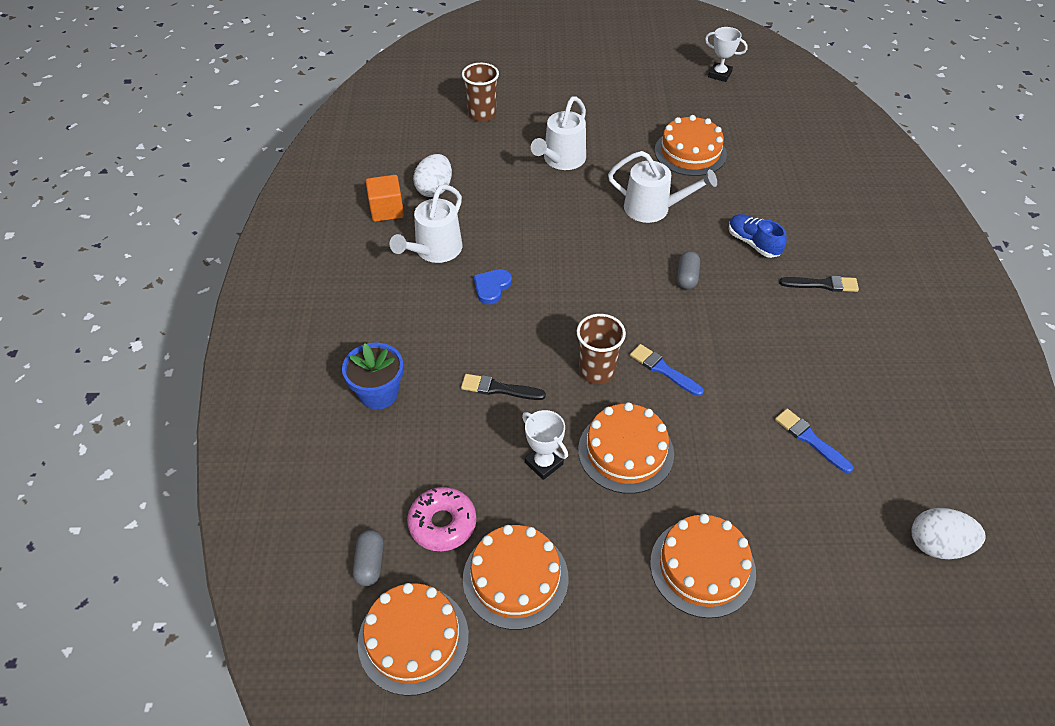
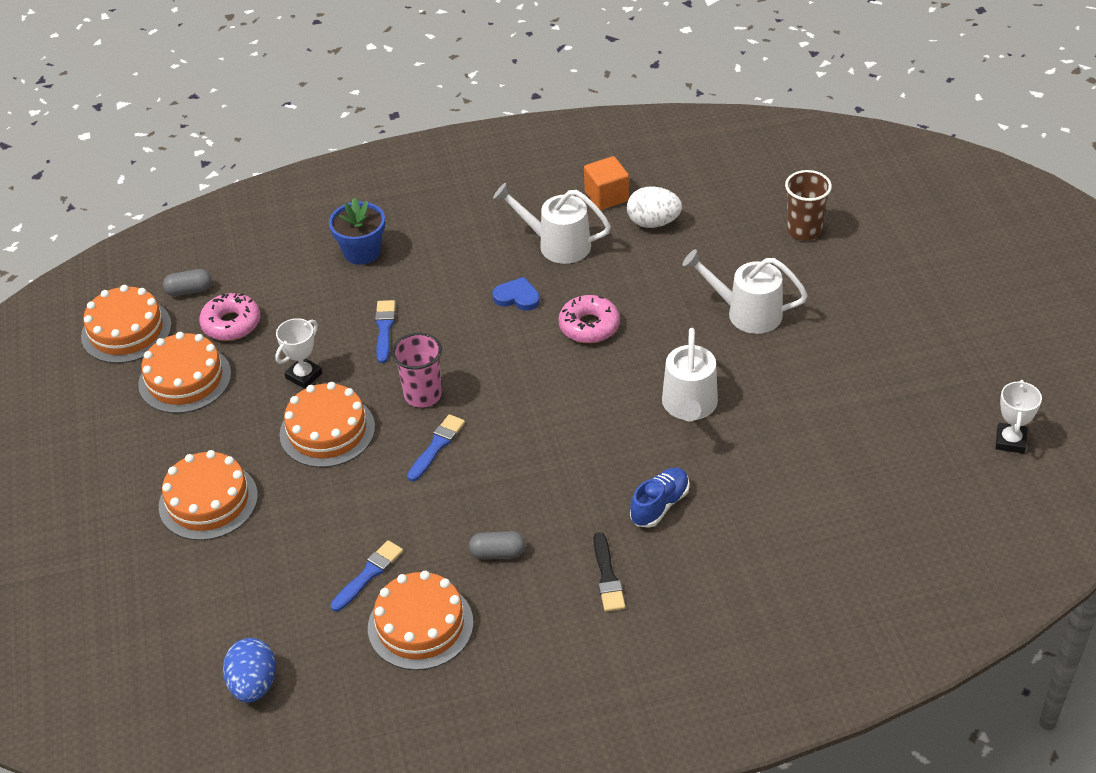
camera: 80 degrees right, 5 degrees down
black brush [461,374,546,400] -> blue brush [375,300,395,363]
brown cup [577,314,626,384] -> pink cup [392,333,442,408]
orange cake [655,115,727,176] -> orange cake moved to [368,571,473,670]
grey capsule [677,251,700,289] -> grey capsule moved to [469,531,525,559]
white egg [911,508,986,559] -> blue egg [223,638,276,702]
none -> pink donut [558,295,620,343]

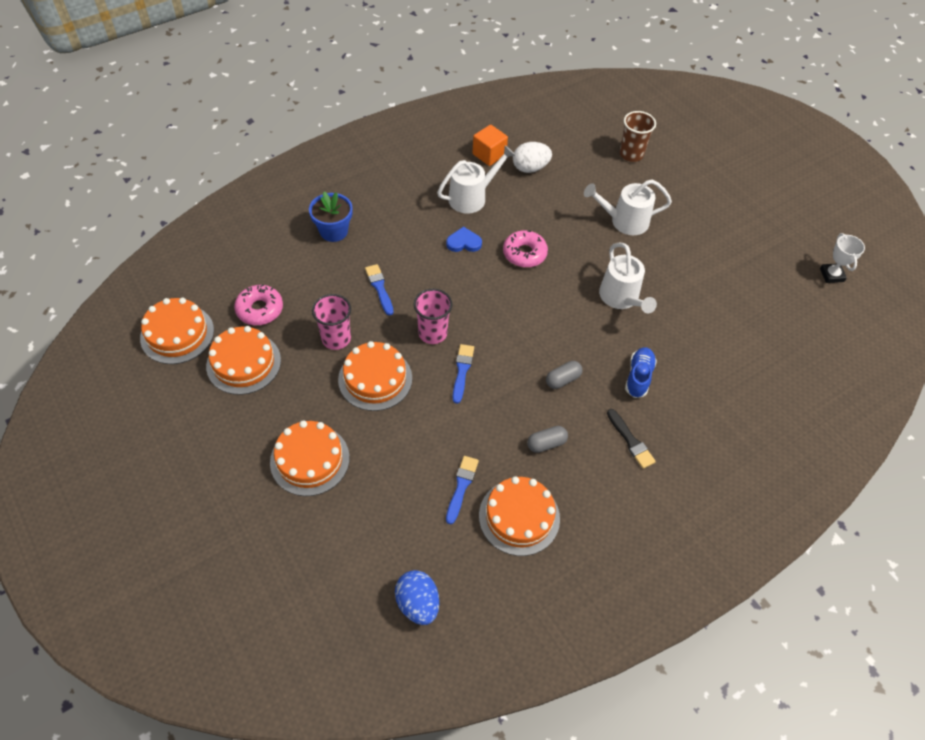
camera: 25 degrees left, 10 degrees up
grey capsule [163,269,212,296] -> grey capsule moved to [546,361,583,389]
white trophy [275,318,322,389] -> pink cup [312,294,351,350]
white watering can [493,183,611,264] -> white watering can turned 150 degrees clockwise [437,145,515,213]

